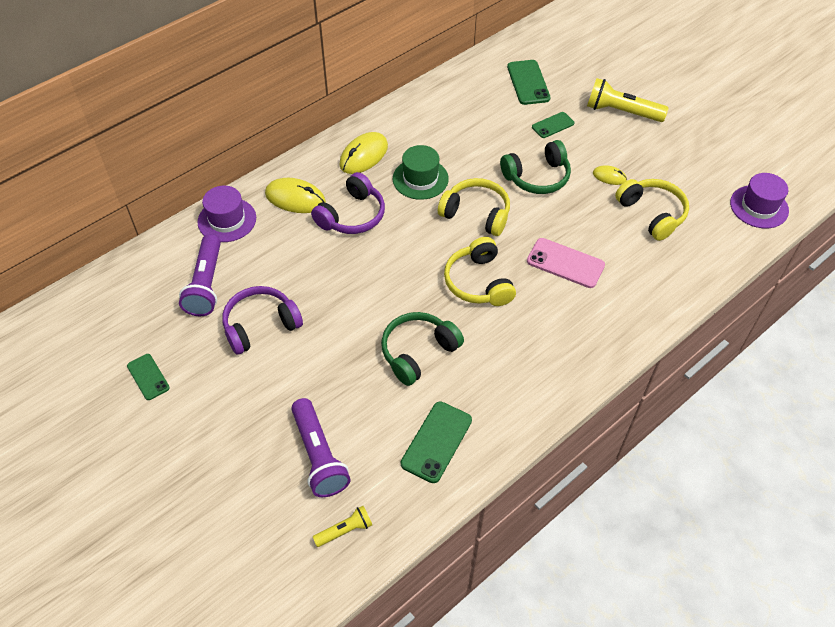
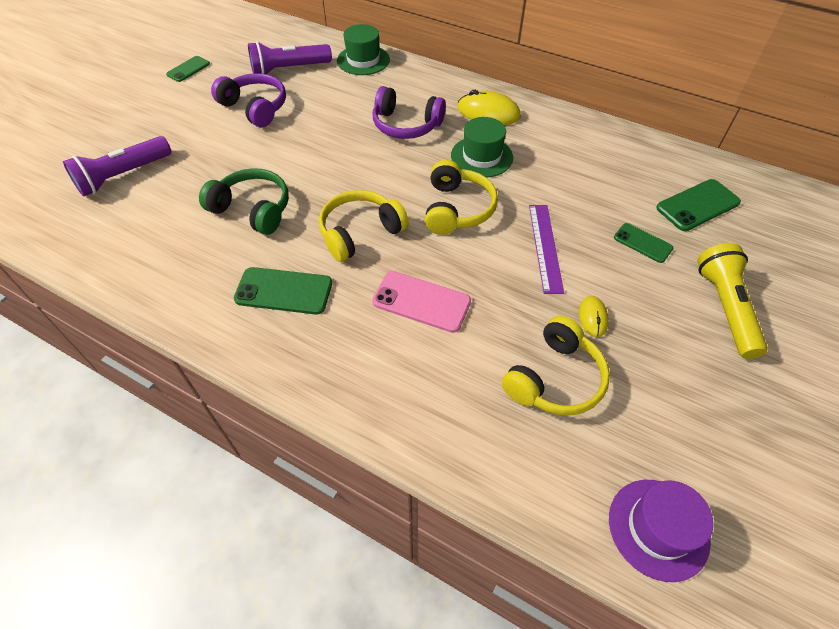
camera: 70 degrees right, 0 degrees up
purple hat [197,186,256,242] -> green hat [337,24,390,75]
yellow mouse [265,178,326,213] -> none
yellow flashlight [313,506,372,547] -> none
green phone [401,401,472,483] -> green phone moved to [234,267,332,315]
green headphones [500,140,571,194] -> purple ruler [529,205,564,294]
pink phone [527,238,605,288] -> pink phone turned 75 degrees counterclockwise [372,271,471,333]

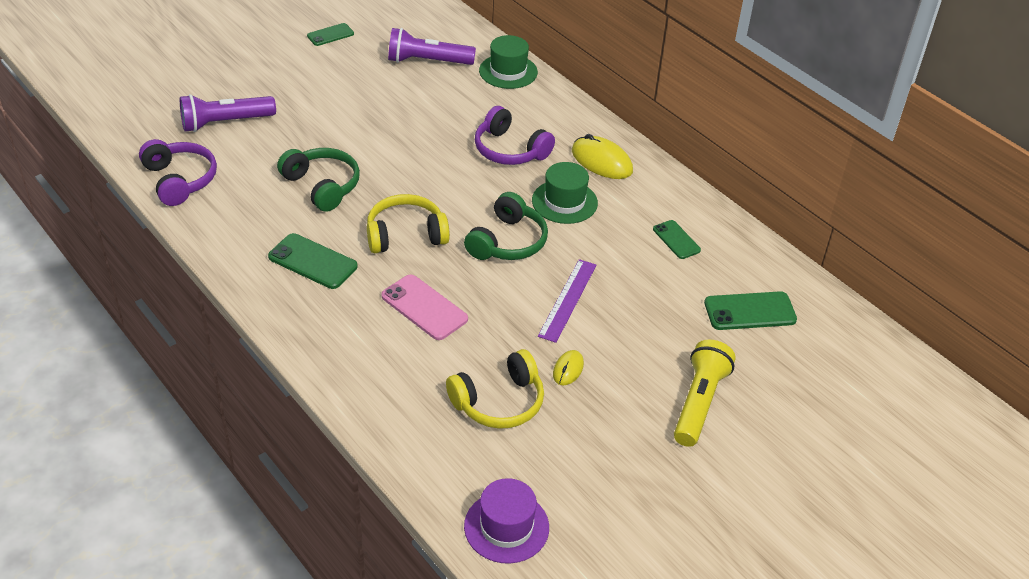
camera: 20 degrees right, 10 degrees down
purple headphones [211,73,286,127] -> purple headphones moved to [139,139,217,206]
yellow headphones [425,160,498,235] -> green headphones [464,192,548,260]
green phone [614,223,673,263] -> green phone moved to [653,220,701,259]

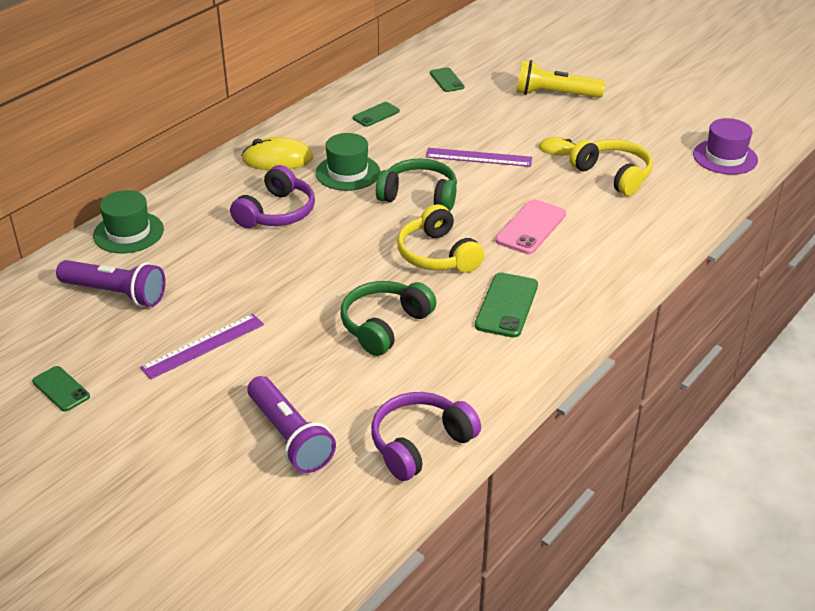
camera: 100 degrees left, 5 degrees down
purple flashlight [388,28,476,65] -> purple flashlight turned 60 degrees counterclockwise [56,260,166,307]
yellow mouse [572,134,633,179] -> yellow mouse turned 60 degrees clockwise [241,137,313,170]
green phone [704,291,797,330] -> green phone [430,67,464,92], size x0.63
none -> purple ruler [140,314,264,379]

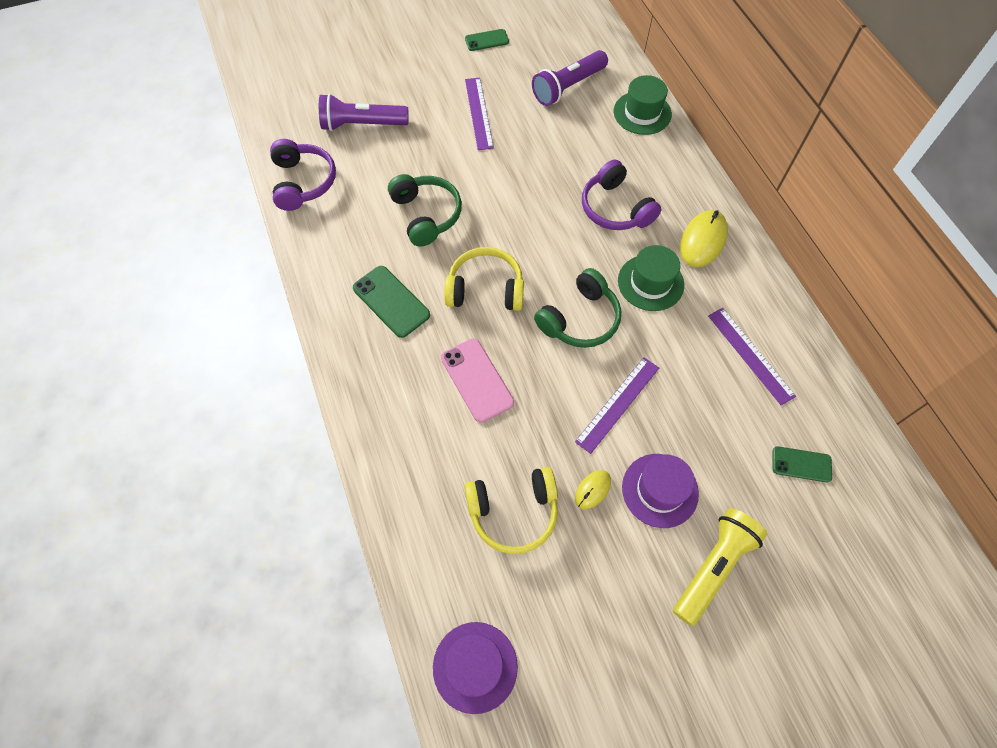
camera: 120 degrees right, 25 degrees up
green phone [353,102,400,127] -> purple ruler [708,308,796,406]
none -> purple hat [622,454,699,528]

